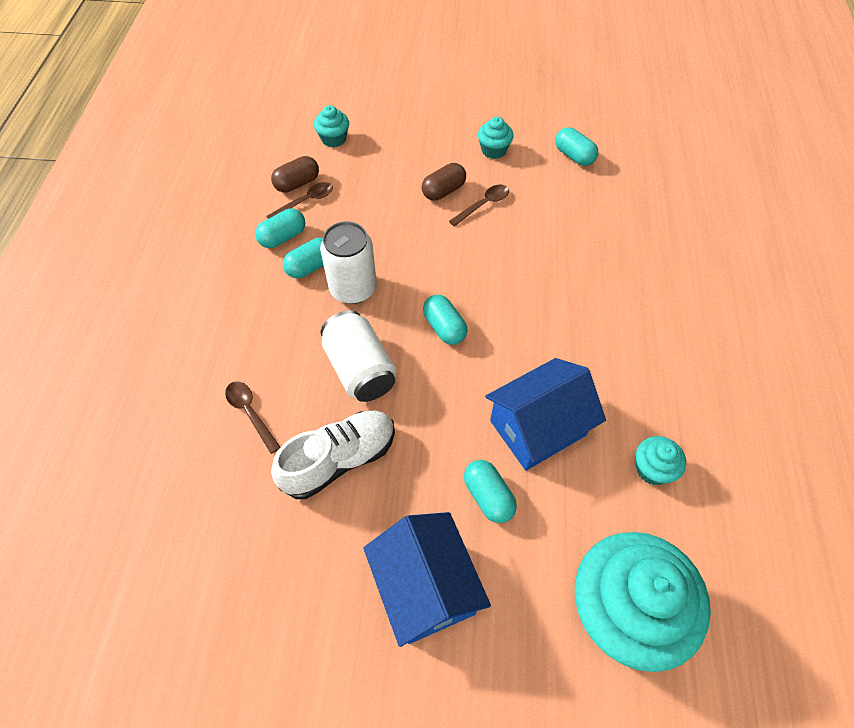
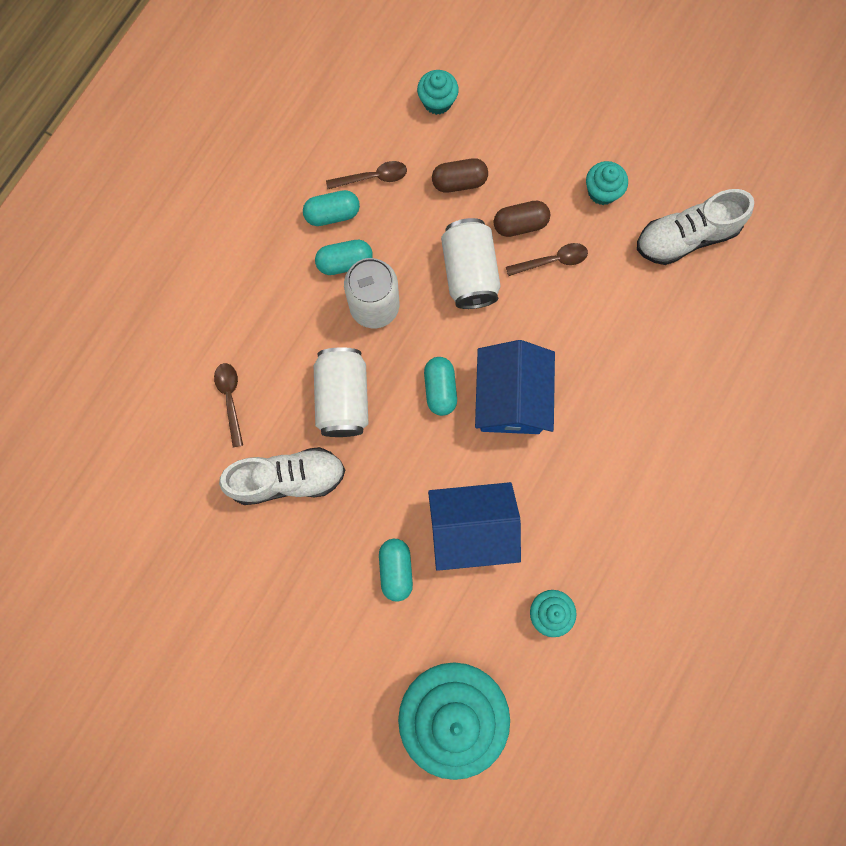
camera: 25 degrees right, 20 degrees up
brown capsule [271,156,319,193] -> brown capsule moved to [432,158,488,193]
blue house [363,512,491,647] -> blue house moved to [475,340,555,434]
turquoise capsule [555,127,598,166] -> white shoe [637,189,754,265]
none -> white can [441,218,501,309]

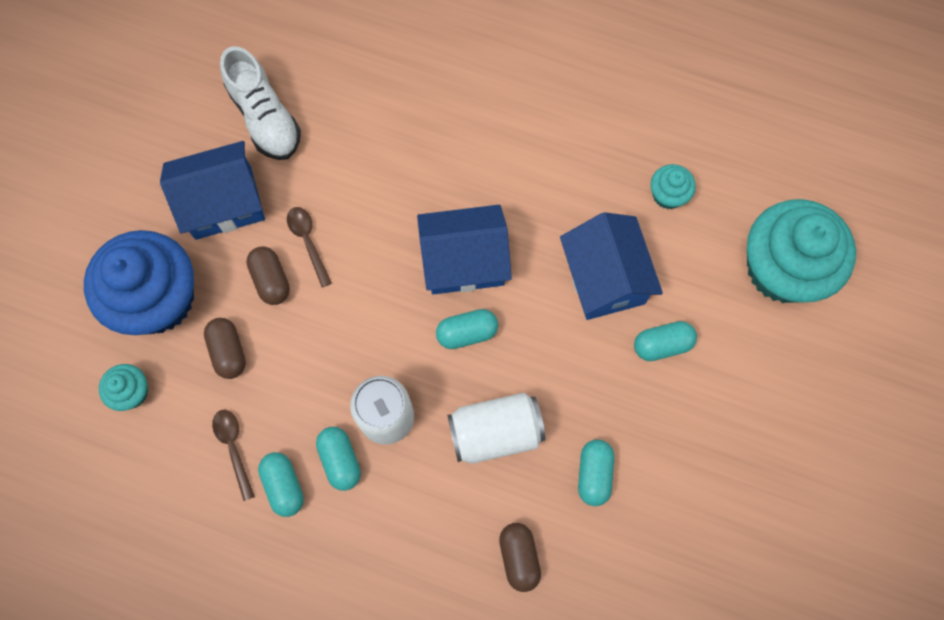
camera: 100 degrees left, 5 degrees down
brown spoon [214,363,243,447] -> brown capsule [499,523,541,592]
white shoe [219,447,345,505] -> turquoise capsule [578,440,614,506]
white can [441,218,501,309] -> none
turquoise cupcake [586,161,628,205] -> blue house [160,141,265,240]
none -> blue cupcake [84,230,194,335]

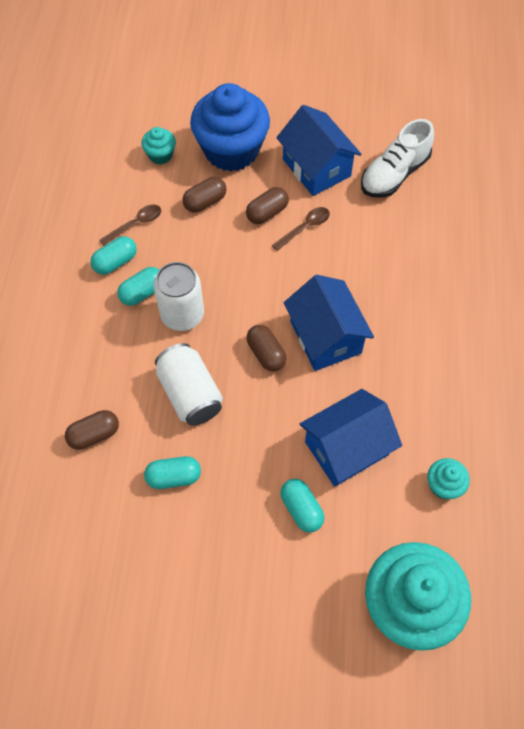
camera: 75 degrees right, 10 degrees down
turquoise capsule [436,309,498,349] -> brown capsule [246,325,286,371]

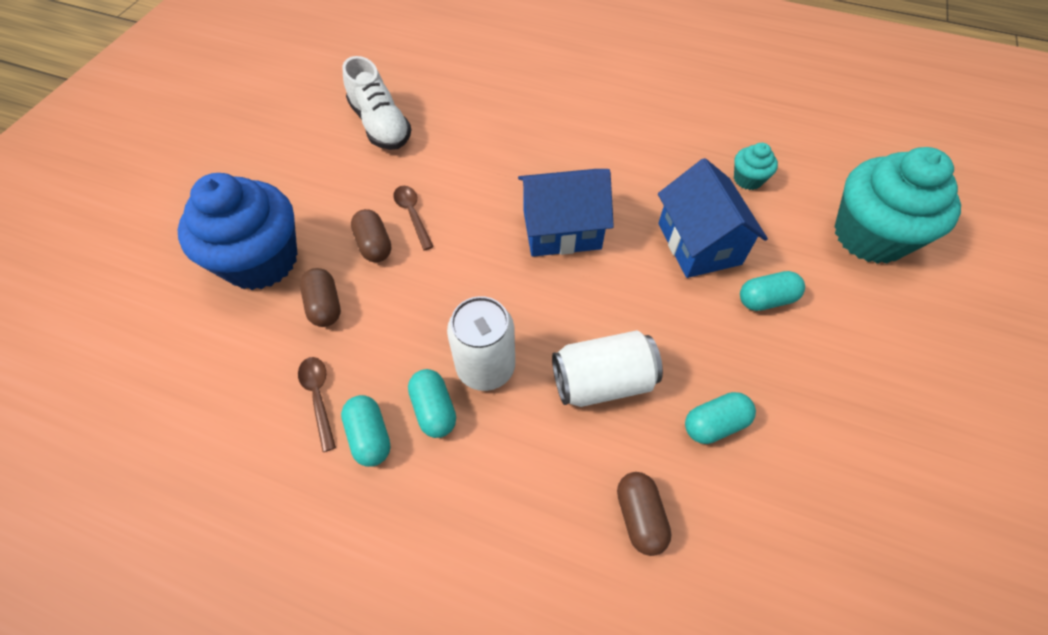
camera: 75 degrees left, 5 degrees down
turquoise cupcake [141,127,176,164] -> none
turquoise capsule [144,456,201,489] -> turquoise capsule turned 60 degrees clockwise [685,392,756,444]
brown capsule [246,325,286,371] -> none
blue house [276,105,362,196] -> none

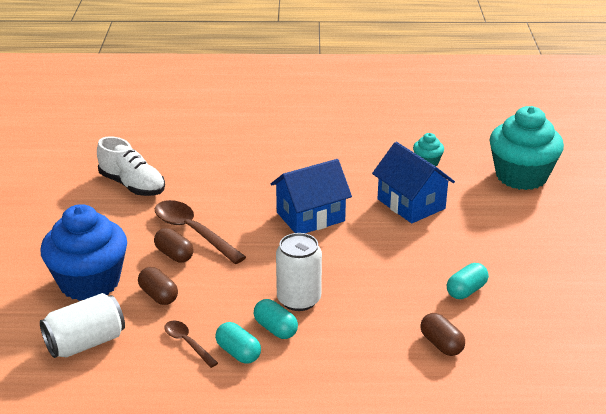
camera: 20 degrees left, 25 degrees down
brown spoon [393,186,434,251] -> brown spoon [155,200,246,264], size x1.85
white can [552,330,663,407] -> white can moved to [40,293,125,358]
turquoise capsule [740,271,805,311] -> none

